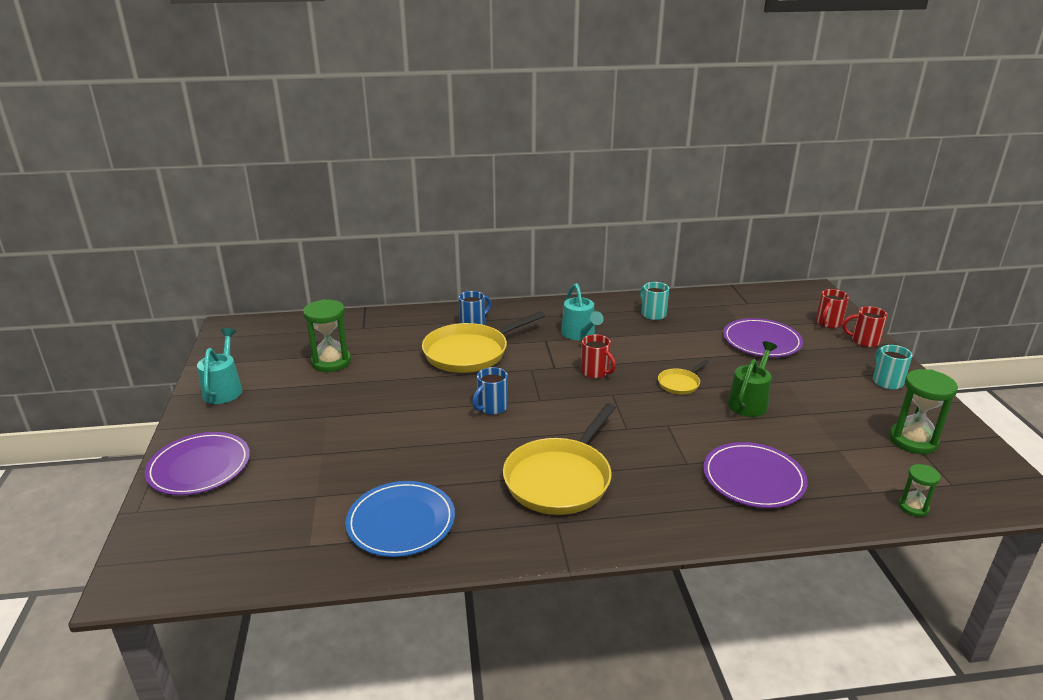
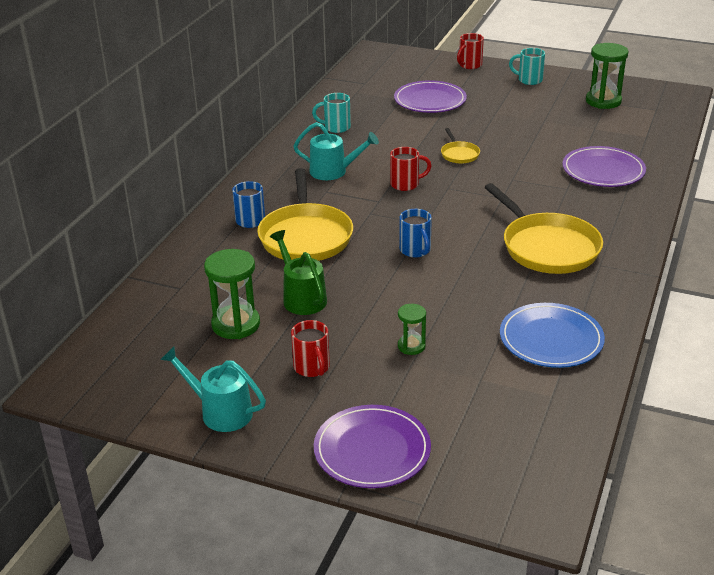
camera: 60 degrees left, 5 degrees up
green watering can [728,341,777,417] -> green watering can moved to [270,230,327,315]
red mug [816,289,849,328] -> red mug moved to [291,320,330,377]
green hourglass [898,464,941,517] -> green hourglass moved to [398,304,426,355]

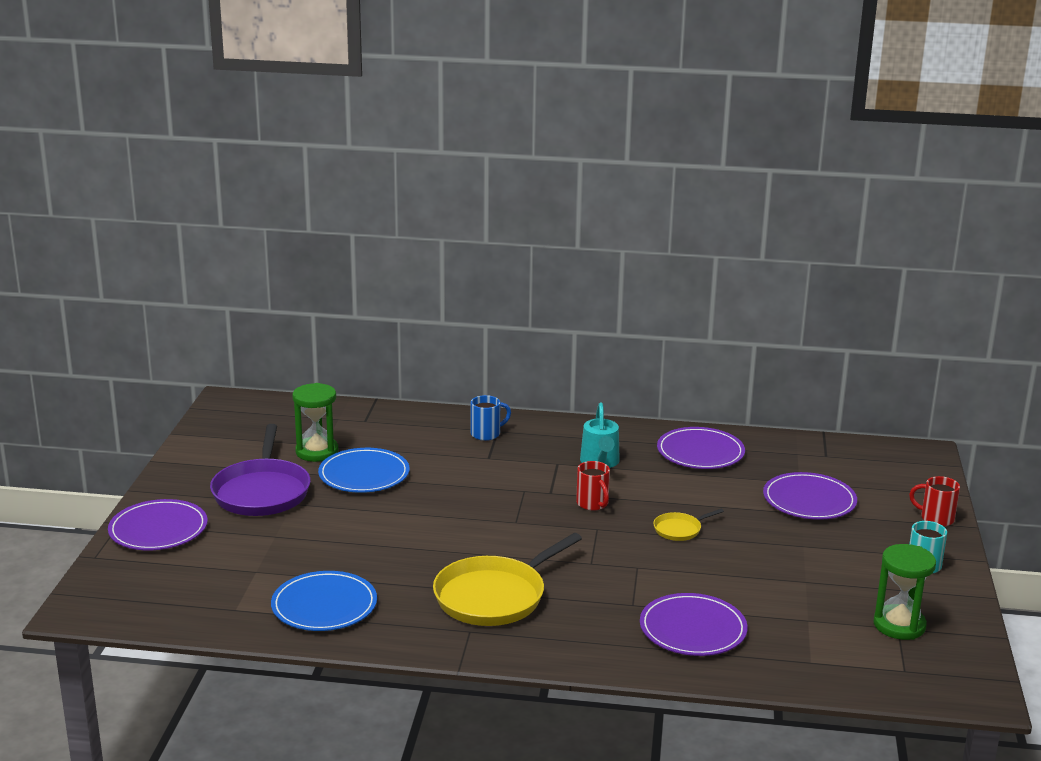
camera: 75 degrees right, 10 degrees down
turquoise watering can [160,347,266,432] -> none
yellow pan [257,168,353,261] -> none
green watering can [270,230,327,315] -> blue plate [318,448,410,493]
red mug [291,320,330,377] -> purple pan [210,424,311,516]
turquoise mug [312,93,351,133] -> purple plate [657,427,745,469]
green hourglass [398,304,426,355] -> none
blue mug [399,209,432,257] -> none

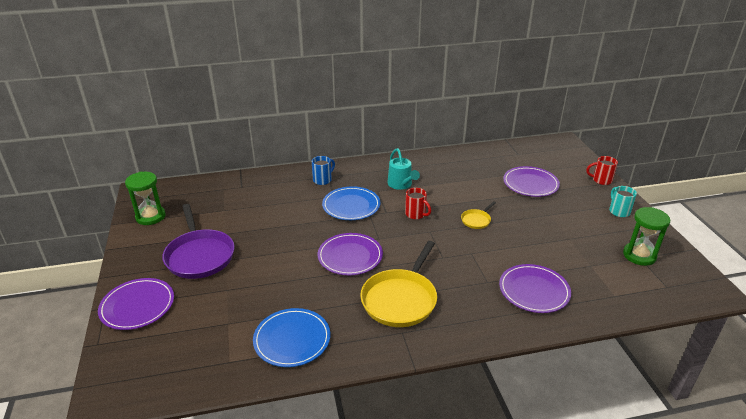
camera: 20 degrees left, 10 degrees up
green hourglass [292,383,338,462] -> green hourglass moved to [125,172,166,225]
blue plate [318,448,410,493] -> blue plate moved to [322,186,380,220]
purple plate [657,427,745,469] -> purple plate moved to [318,233,383,275]

